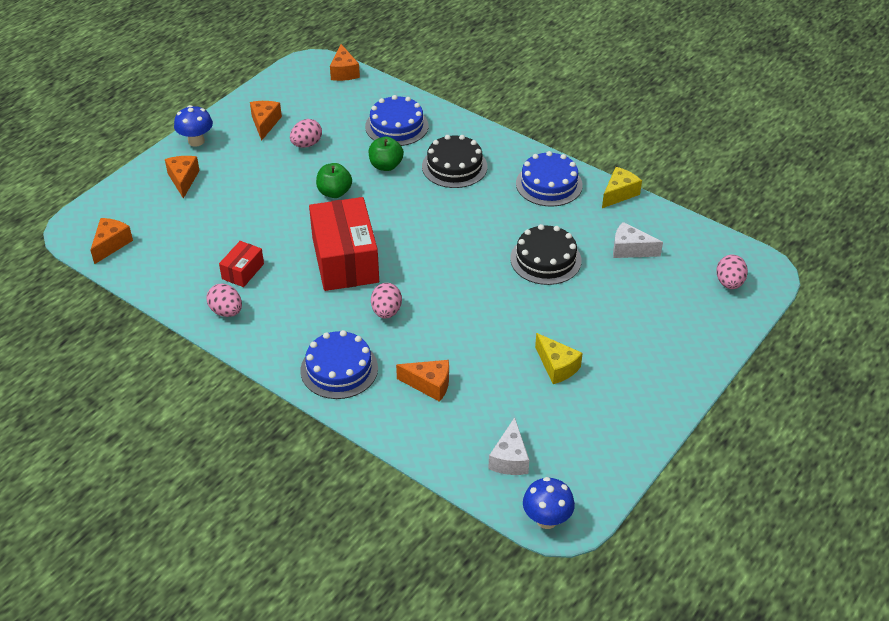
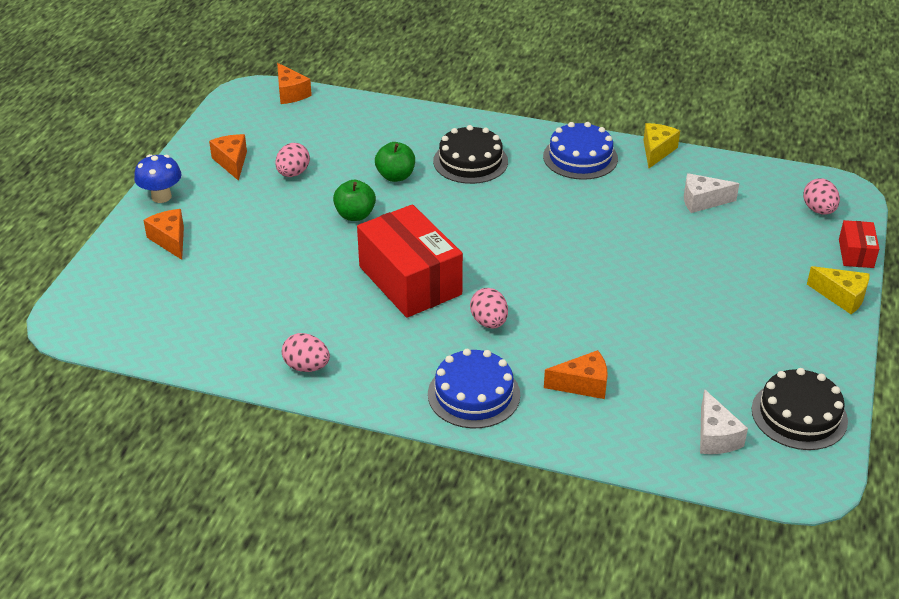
camera: 20 degrees left, 5 degrees down
orange cheese [90,218,133,264] -> none
red box [219,241,264,287] -> red box moved to [839,220,879,268]
blue cake [365,95,428,146] -> none
black cake [510,224,582,285] -> black cake moved to [752,368,848,450]
blue mushroom [523,477,575,529] -> none
yellow cheese [535,333,583,384] -> yellow cheese moved to [807,266,870,314]

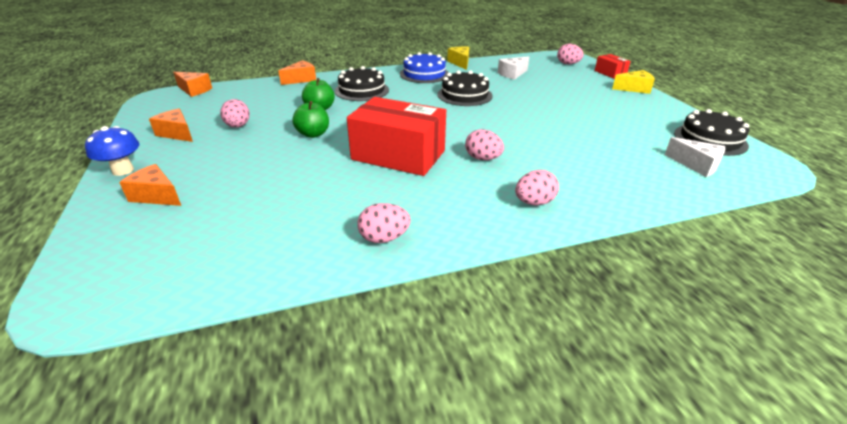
camera: 35 degrees left, 5 degrees down
blue cake [428,349,520,428] -> pink egg [515,170,559,205]
orange cheese [544,350,608,399] -> orange cheese moved to [278,60,316,85]
none -> black cake [437,70,493,106]

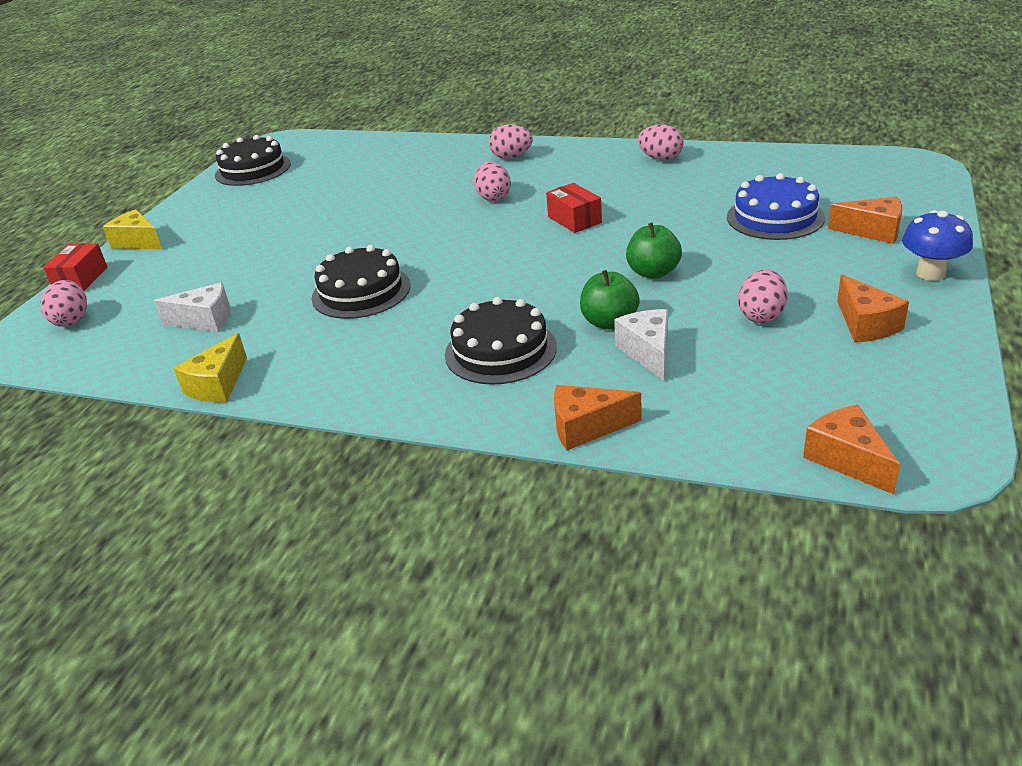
camera: 140 degrees left, 0 degrees up
orange cheese [119,164,181,206] -> orange cheese turned 45 degrees counterclockwise [828,197,902,244]
red box [347,97,446,176] -> red box [546,183,602,233], size x0.47
blue cake [400,52,449,83] -> blue cake moved to [727,173,825,240]
white cheese [665,137,725,177] -> white cheese moved to [614,309,668,381]

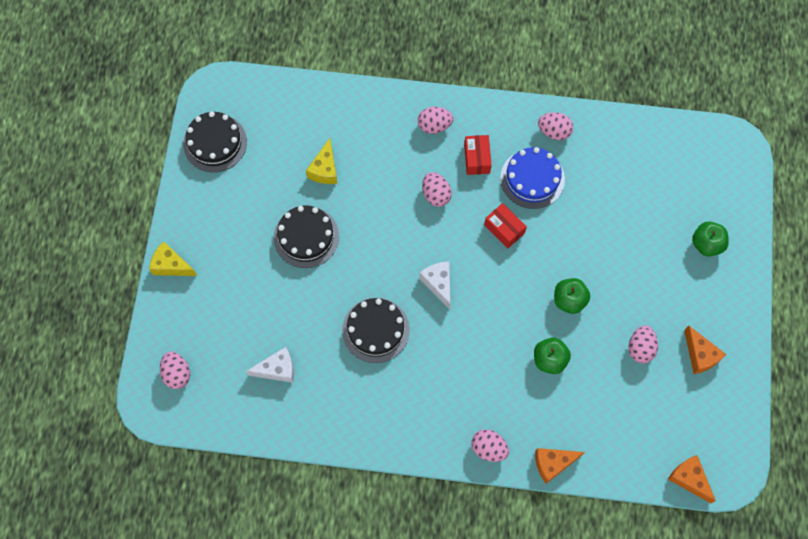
camera: 15 degrees left, 35 degrees up
red box [43,243,107,291] -> red box moved to [464,135,492,175]
yellow cheese [174,333,247,403] -> yellow cheese moved to [306,138,337,184]
black cake [445,297,557,385] -> black cake moved to [274,205,339,268]
white cheese [614,309,668,381] -> white cheese moved to [419,261,451,310]
blue cake [727,173,825,240] -> blue cake moved to [500,147,565,209]
orange cheese [828,197,902,244] -> green apple [692,222,729,257]
blue mushroom [902,210,973,281] -> none
none -> pink egg [471,430,509,462]

